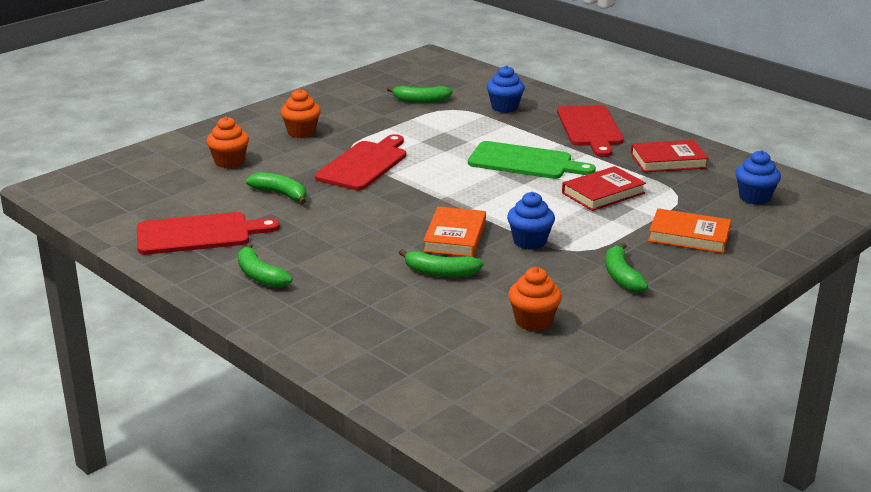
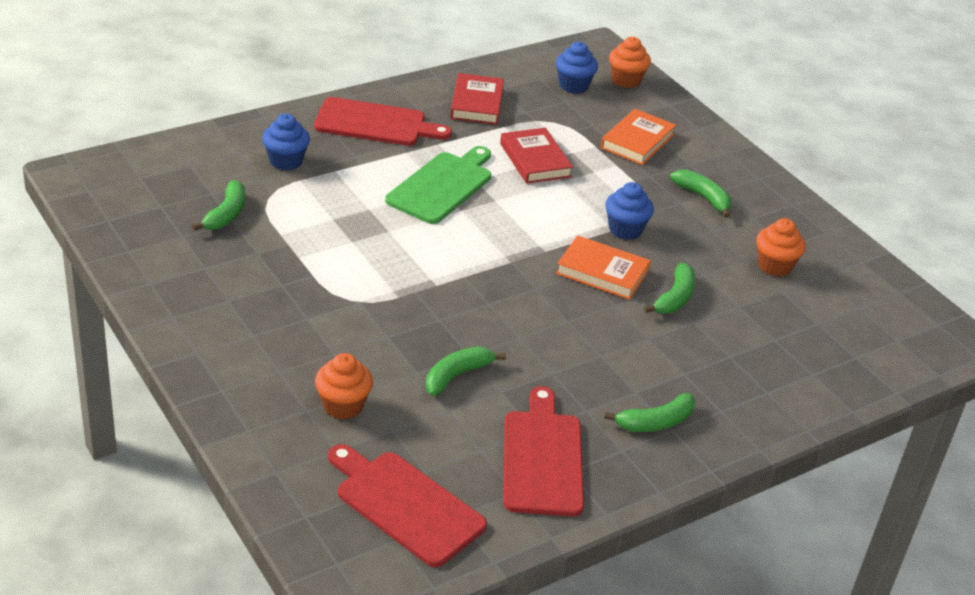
camera: 80 degrees left, 10 degrees up
orange cupcake [280,89,321,138] -> orange cupcake moved to [609,37,651,88]
red cutting board [315,134,406,191] -> red cutting board moved to [328,444,487,567]
green banana [606,243,648,292] -> green banana turned 135 degrees counterclockwise [670,169,731,218]

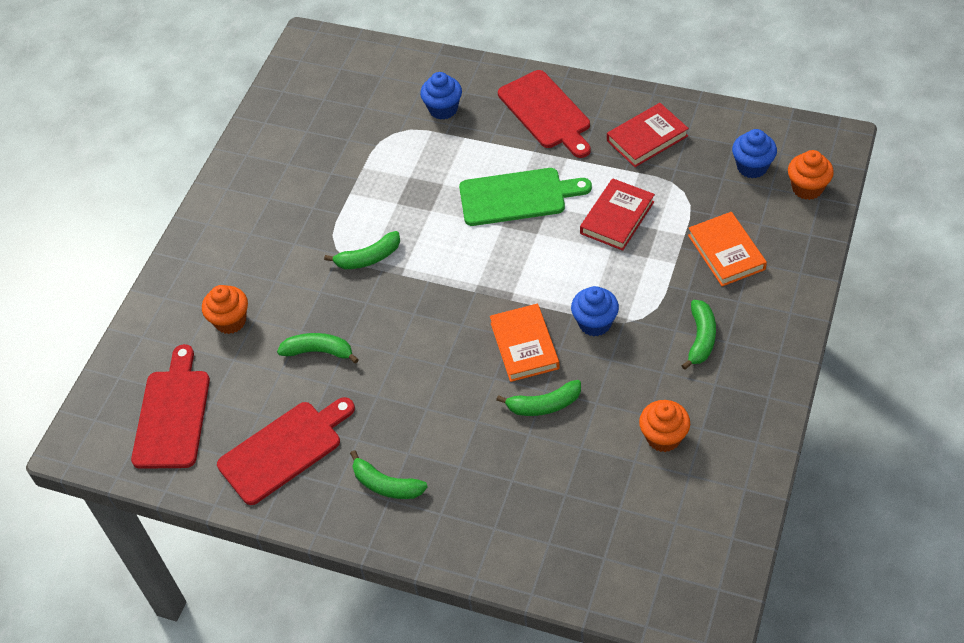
camera: 60 degrees right, 15 degrees up
green banana [192,180,245,231] -> green banana moved to [324,231,400,269]
orange book [601,109,676,165] -> orange book turned 75 degrees clockwise [688,212,767,287]

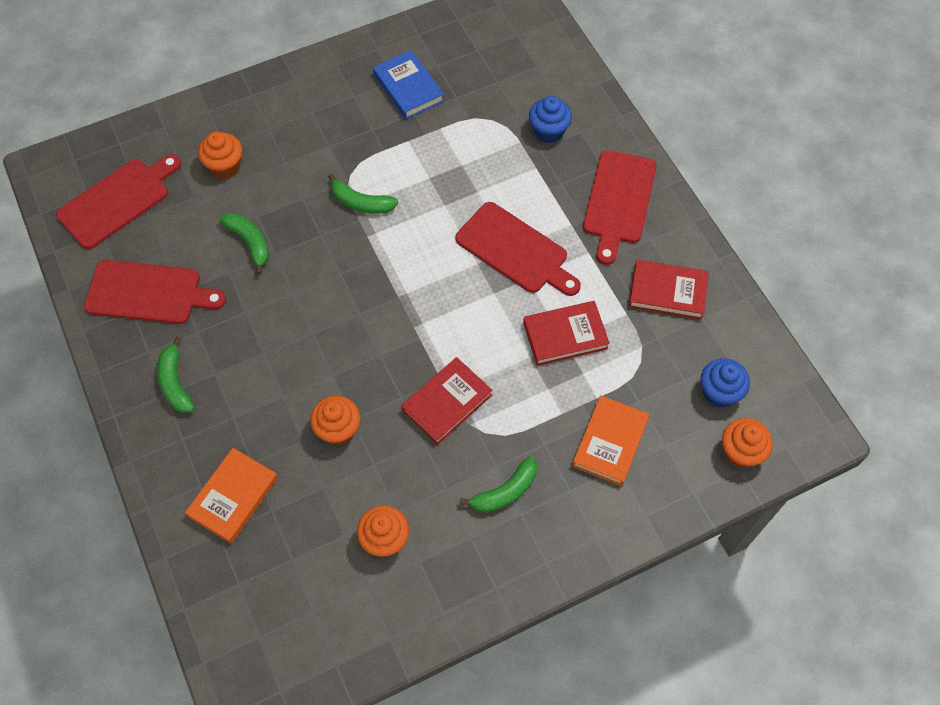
camera: 40 degrees right, 10 degrees up
green cutting board [459,168,592,226] -> red cutting board [455,202,581,296]
orange book [490,304,560,382] -> orange book moved to [185,448,278,544]
green banana [496,380,581,416] -> orange cupcake [310,396,360,445]
blue cupcake [571,286,619,337] -> red book [402,357,493,445]
none -> blue book [373,50,444,119]

